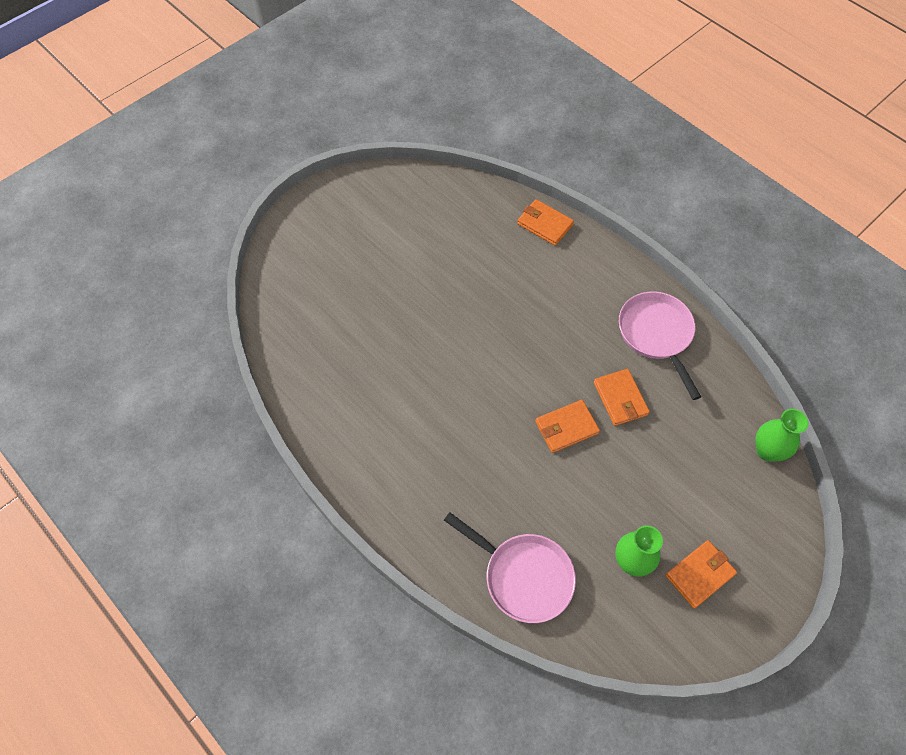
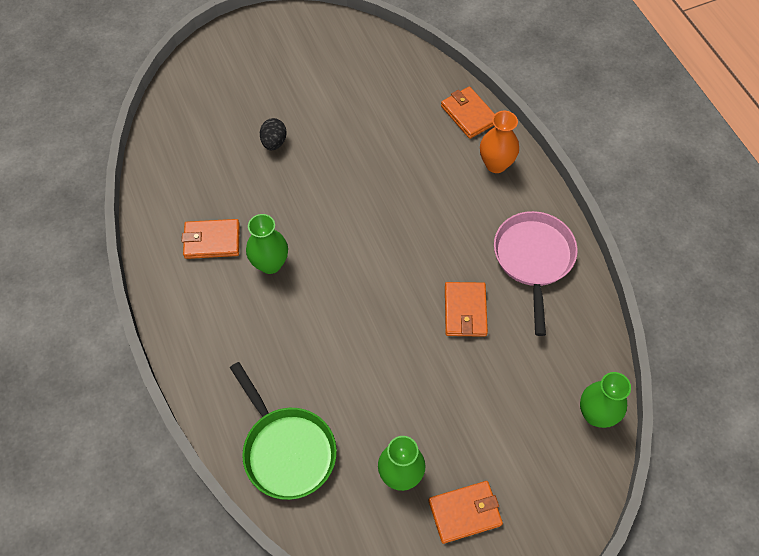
camera: 20 degrees right, 0 degrees up
pink pan [444,512,576,623] -> green pan [230,362,337,500]
orange wallet [535,400,600,453] -> orange wallet moved to [182,219,240,259]
none -> green vase [246,214,288,274]
none -> black egg [260,118,287,150]
none -> orange vase [480,111,519,173]

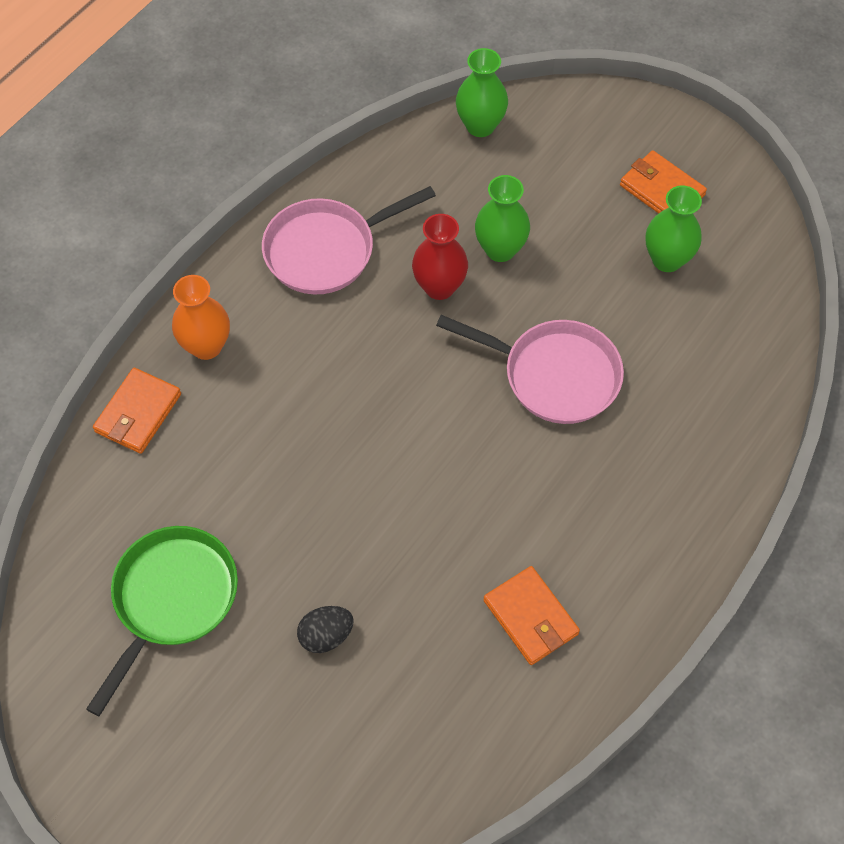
camera: 120 degrees left, 0 degrees up
green pan [230,362,337,500] -> green pan moved to [86,526,238,716]
green vase [246,214,288,274] -> green vase moved to [475,175,530,262]
orange wallet [445,282,488,337] -> red vase [412,214,468,300]
none -> pink pan [436,315,624,424]

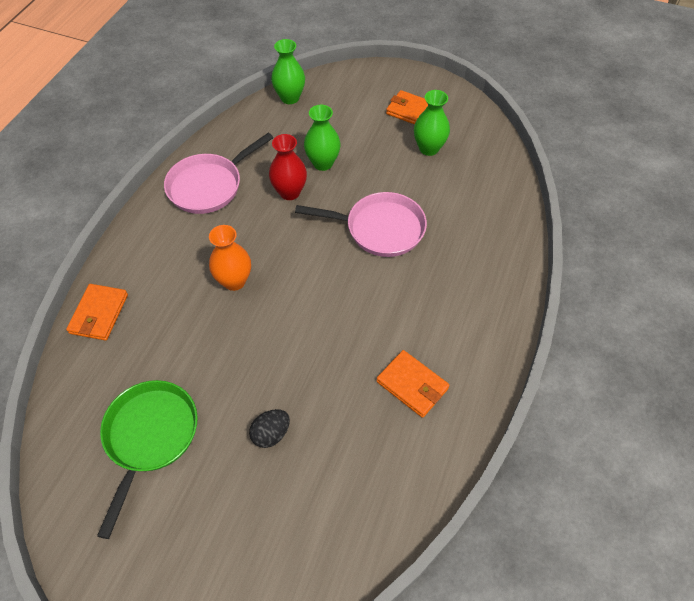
camera: 15 degrees left, 5 degrees down
orange vase [172,275,230,360] -> orange vase moved to [209,225,251,291]

